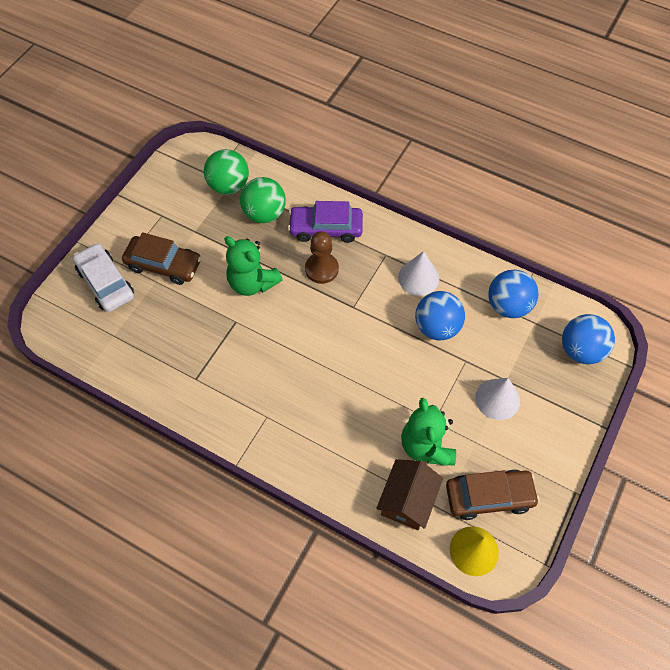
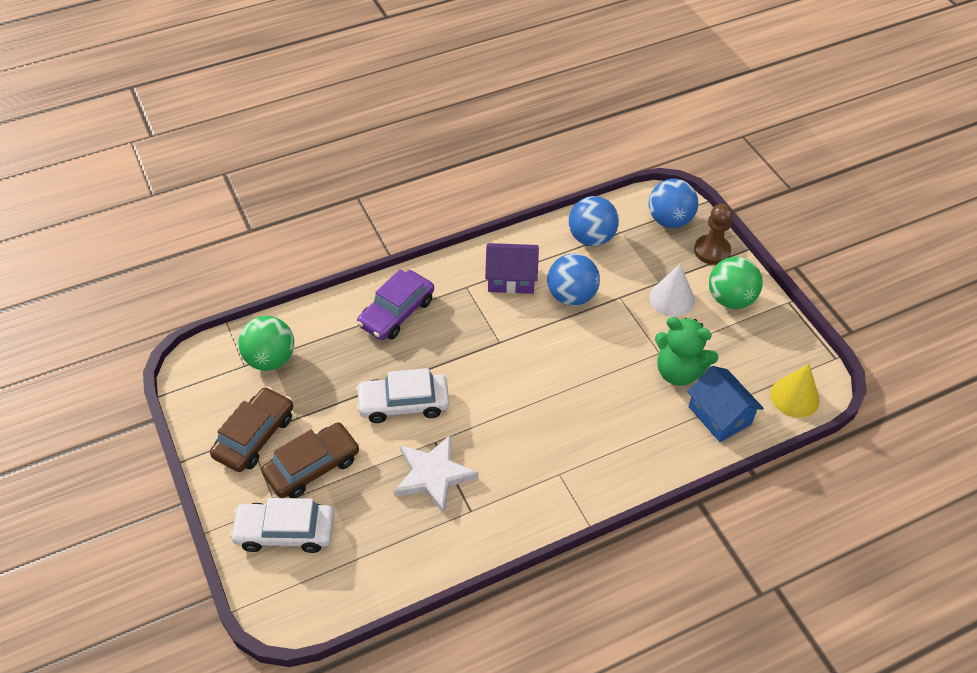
camera: 55 degrees left, 10 degrees down
green teddy bear [224,236,283,296] -> white car [356,368,449,423]
green ball [240,177,286,223] -> green ball moved to [709,257,763,309]
brown pawn [305,231,339,284] -> brown pawn moved to [694,204,733,265]
brown house [376,459,443,530] -> blue house [687,366,764,442]
white cone [398,251,439,296] -> purple house [485,243,539,294]
brown car [446,469,540,520] -> brown car moved to [210,387,293,472]
none -> white star [394,434,478,514]

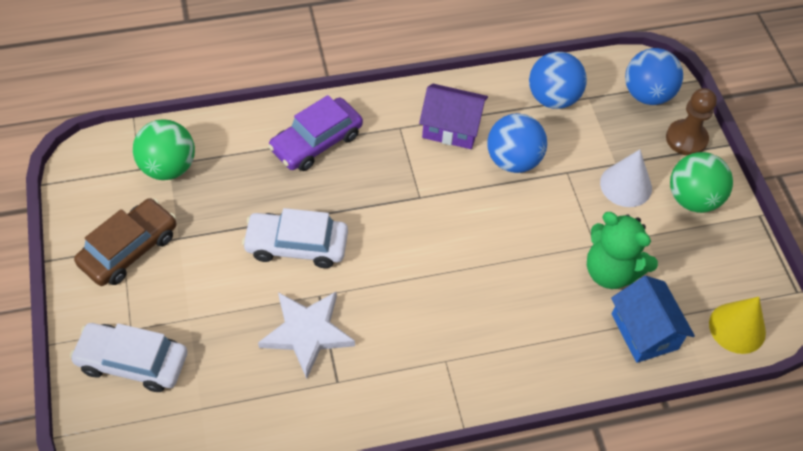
camera: 10 degrees right, 5 degrees up
brown car [262,422,359,498] -> none

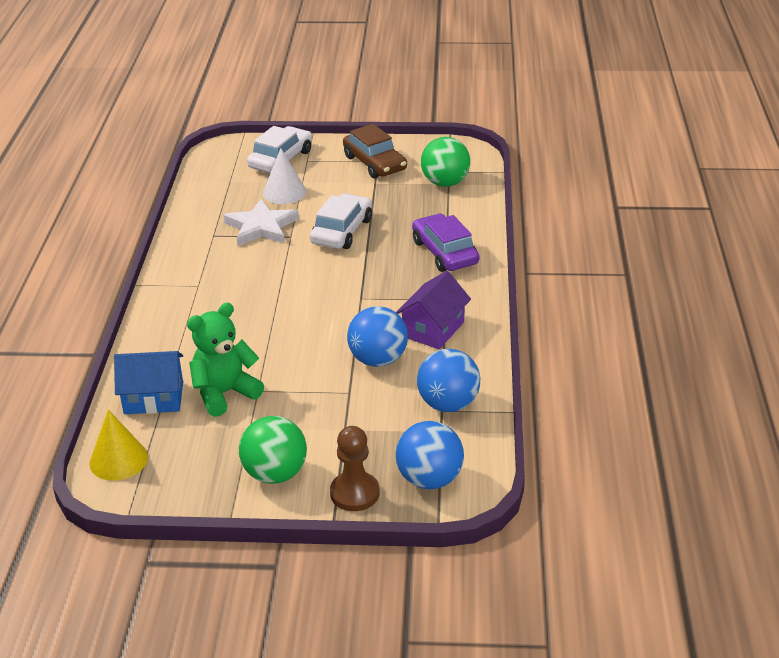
camera: 110 degrees right, 20 degrees down
white cone [600,150,652,207] -> white cone moved to [263,148,306,204]

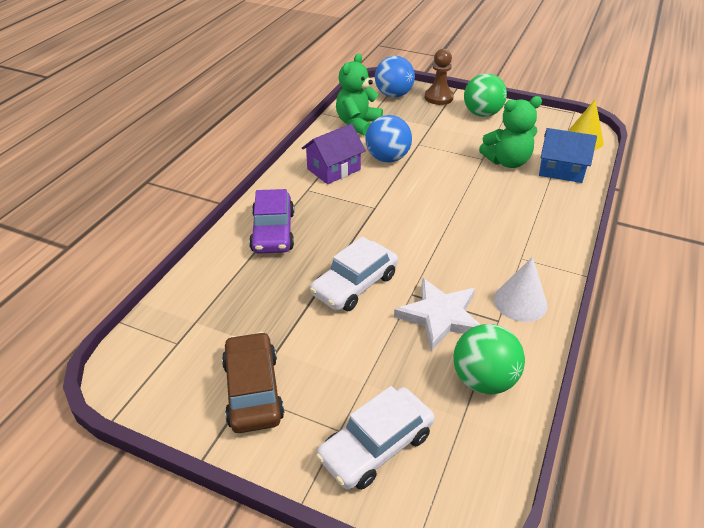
camera: 160 degrees left, 5 degrees up
white cone [263,148,306,204] -> white cone moved to [494,257,548,322]
blue ball [417,349,480,412] -> green teddy bear [336,53,383,136]
green ball [421,137,470,187] -> green ball moved to [454,324,525,395]

